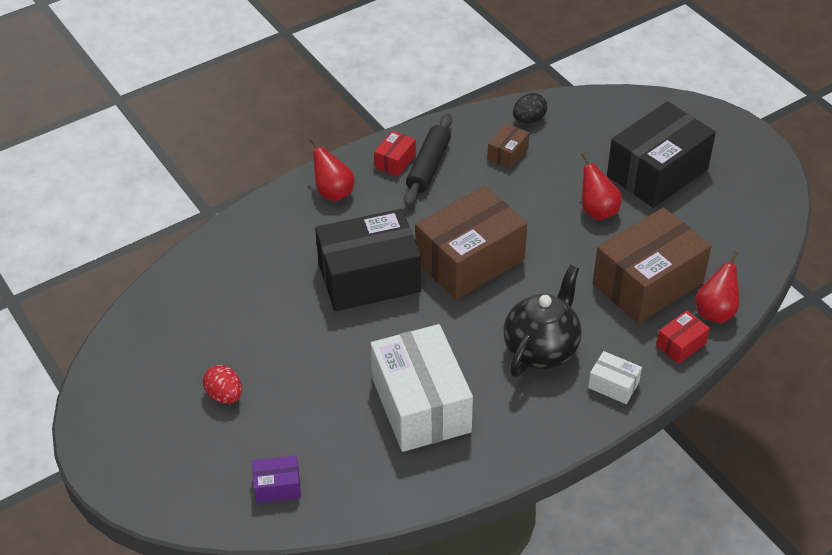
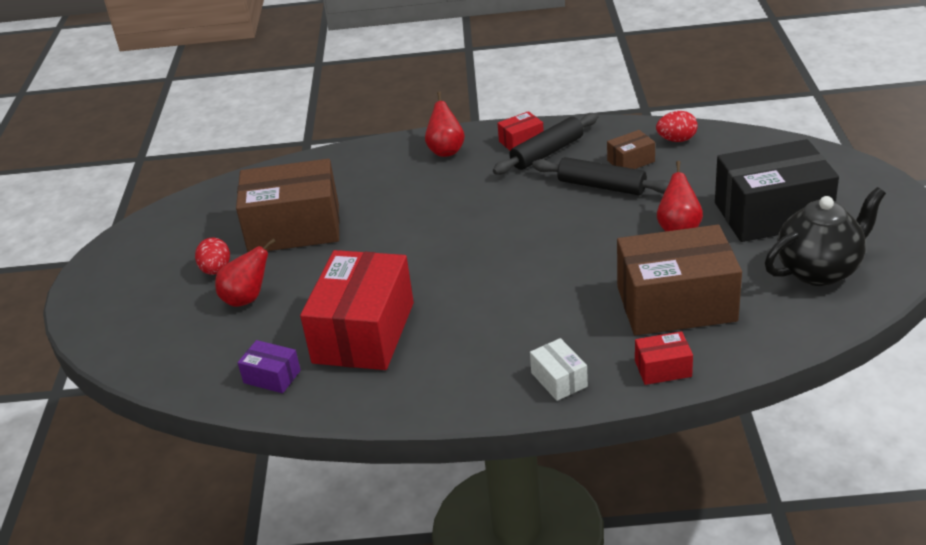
camera: 35 degrees right, 10 degrees down
purple box [252,455,301,503] -> purple box moved to [238,340,301,393]
black box [315,209,421,311] -> none
white box [371,324,473,452] -> red box [300,250,414,370]
brown box [415,186,527,300] -> brown box moved to [236,159,339,252]
black teapot [503,265,582,377] -> black teapot moved to [765,187,886,286]
black egg [513,93,547,124] -> red egg [656,111,698,142]
red pear [695,251,739,323] -> red pear moved to [215,238,276,307]
none -> black rolling pin [532,157,669,195]

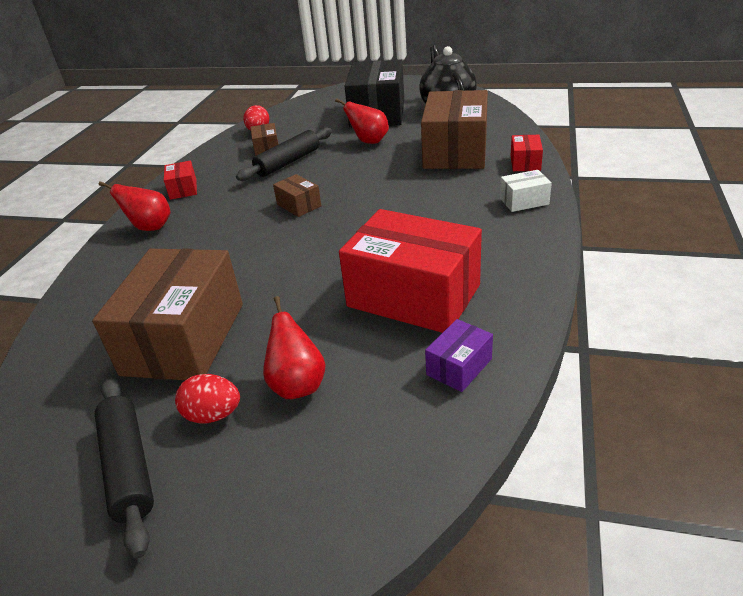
camera: 75 degrees left, 0 degrees up
black rolling pin [493,113,598,175] -> black rolling pin moved to [95,377,154,558]
none -> brown box [273,174,321,217]

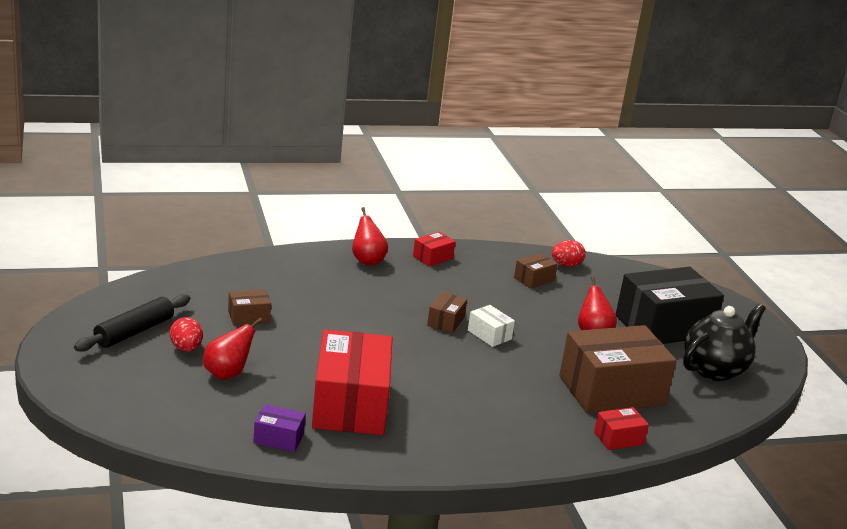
camera: 55 degrees right, 10 degrees down
brown box [92,249,243,380] -> brown box [228,289,271,325], size x0.44
black rolling pin [236,128,332,181] -> none
white box [500,170,552,212] -> white box moved to [468,305,515,347]

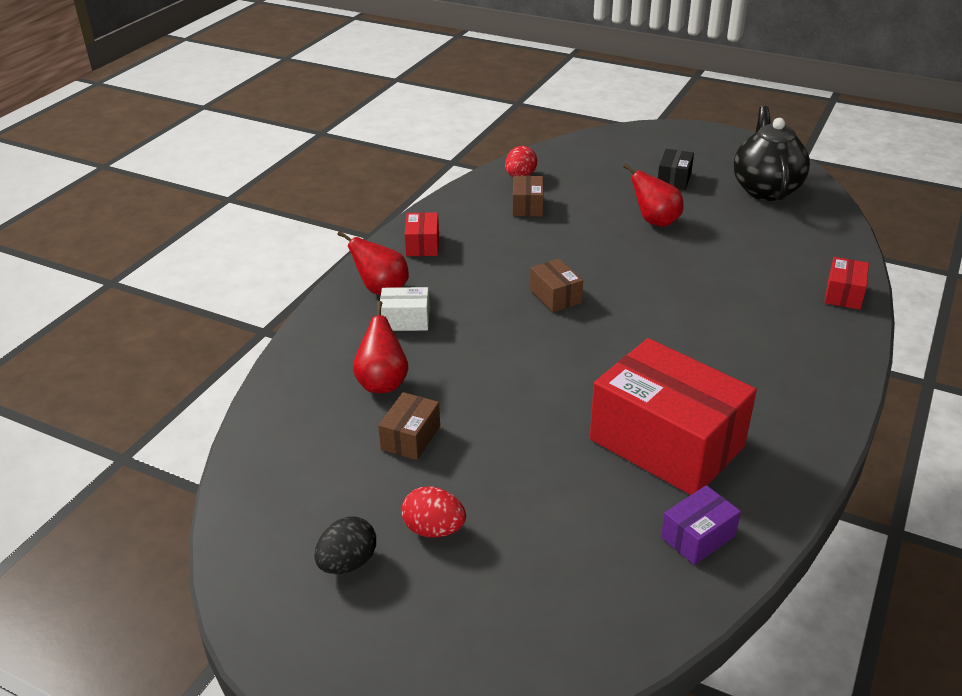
camera: 45 degrees left, 10 degrees up
black rolling pin [74,294,190,352] -> black egg [314,516,376,574]
red pear [203,317,263,380] -> red pear moved to [353,301,409,393]
white box [468,305,515,347] -> white box moved to [380,287,430,331]
brown box [559,325,677,413] -> none
black box [616,267,724,344] -> black box [658,149,694,190], size x0.44

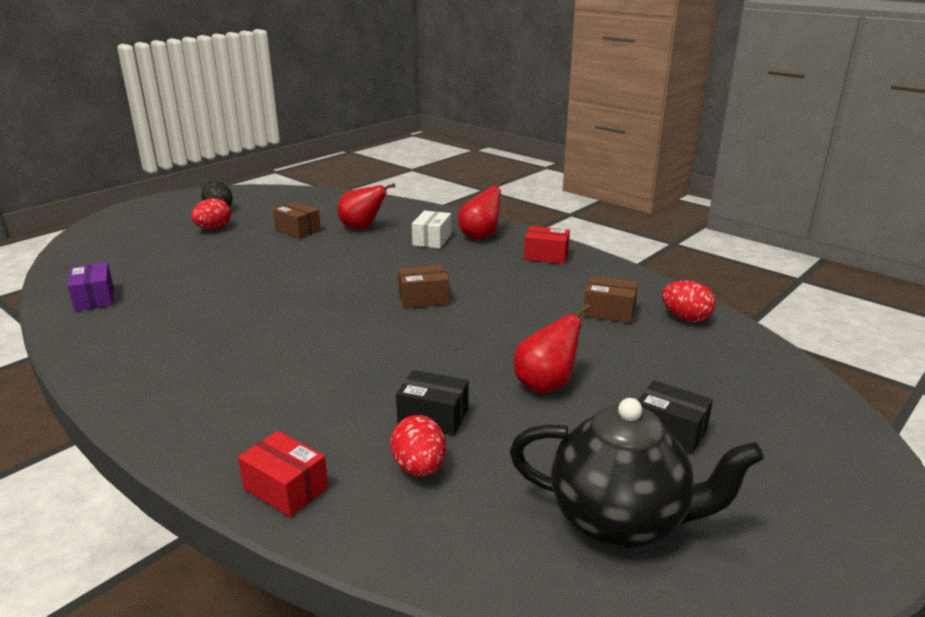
camera: 105 degrees right, 10 degrees down
red box [590,338,757,495] -> none
none -> red egg [390,415,446,477]
none -> black box [396,370,469,435]

